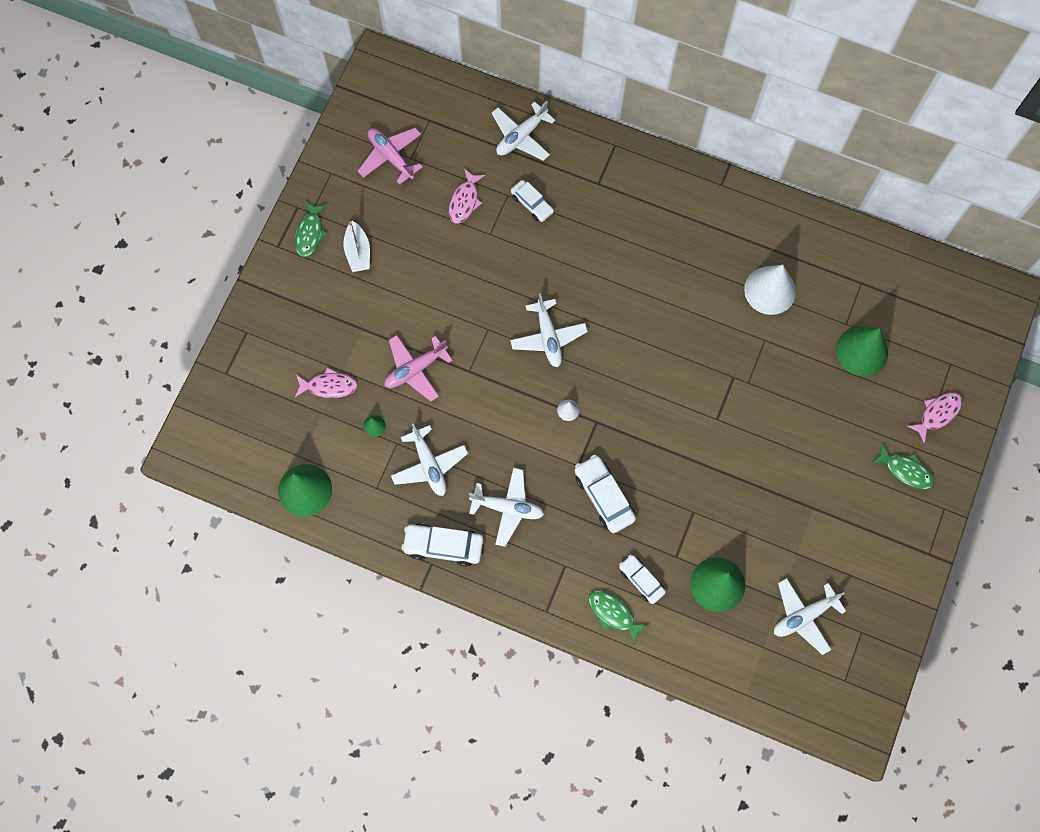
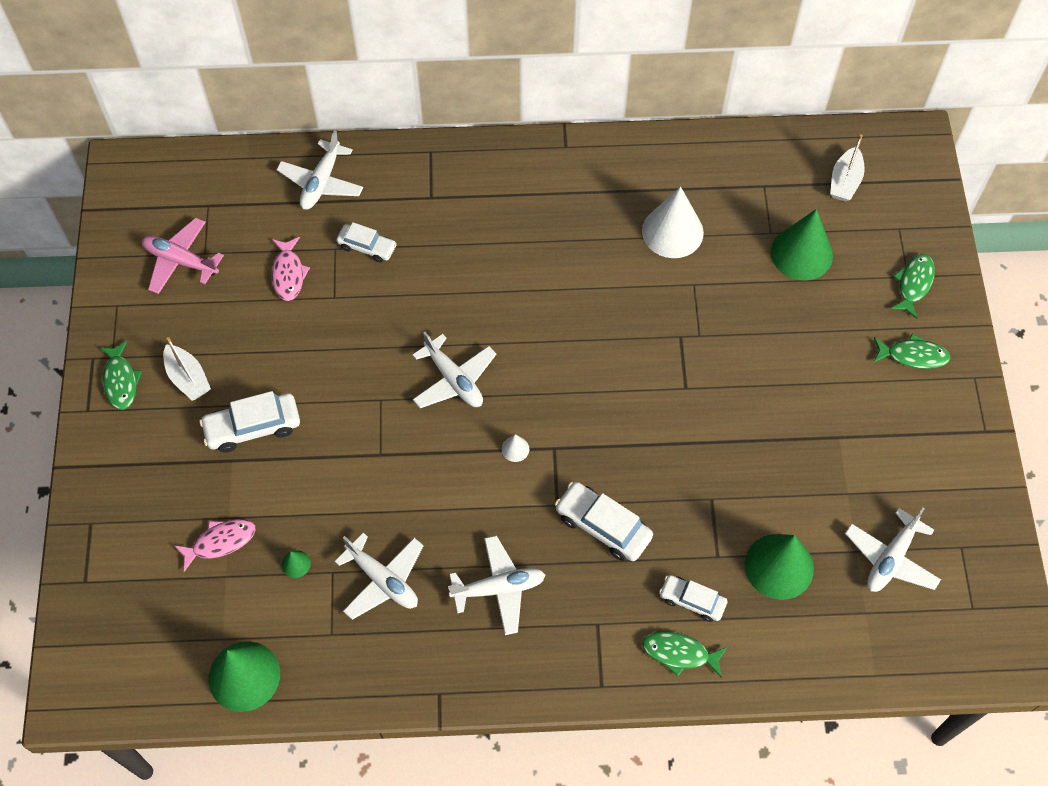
camera: 25 degrees left, 10 degrees down
pink plane [384,335,453,401] -> none
white car [401,523,484,567] -> white car moved to [200,391,300,453]
pink fish [908,392,962,443] -> green fish [890,254,935,319]
none -> white boat [830,134,865,201]

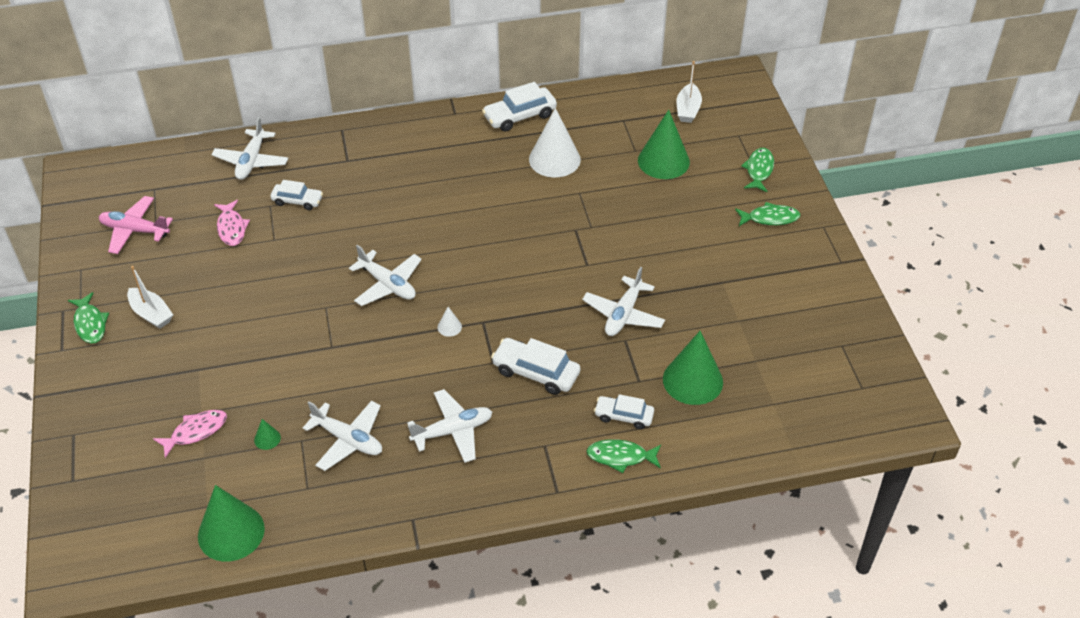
camera: 10 degrees left, 15 degrees down
white car [200,391,300,453] -> white car moved to [482,82,557,132]
white plane [845,508,941,592] -> white plane moved to [582,267,665,336]

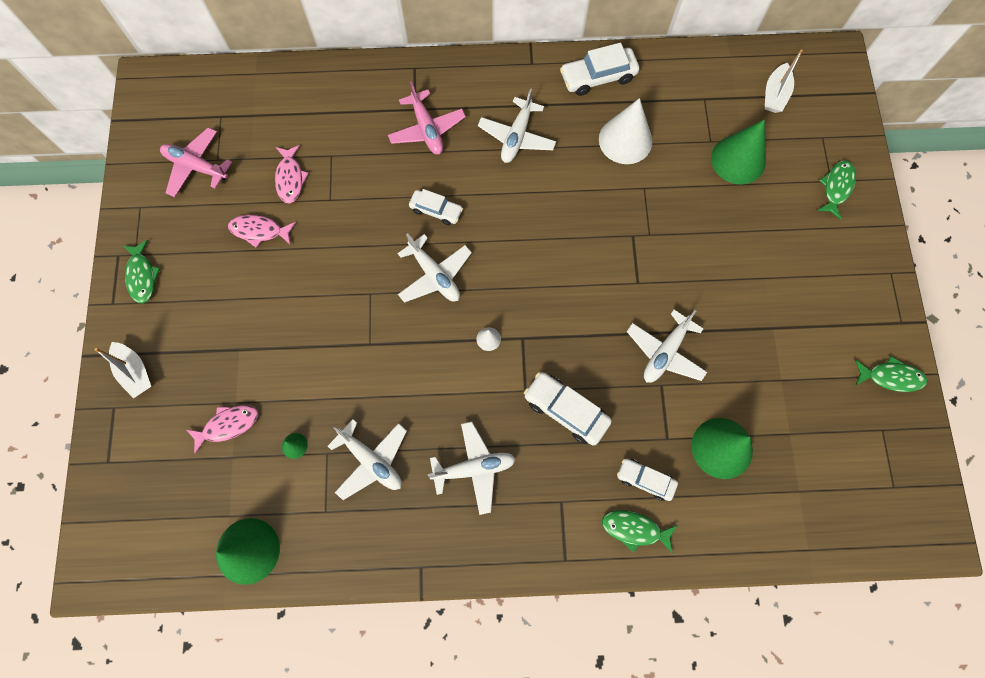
camera: 10 degrees right, 25 degrees up
white boat [127,266,173,329] -> white boat moved to [94,342,152,398]
white plane [211,117,288,180] -> white plane moved to [478,88,556,163]
white car [270,180,323,210] -> white car moved to [409,189,463,225]
green fish [735,202,801,226] -> green fish moved to [855,356,928,392]
none -> pink fish [228,215,296,248]
none -> pink plane [388,81,466,155]

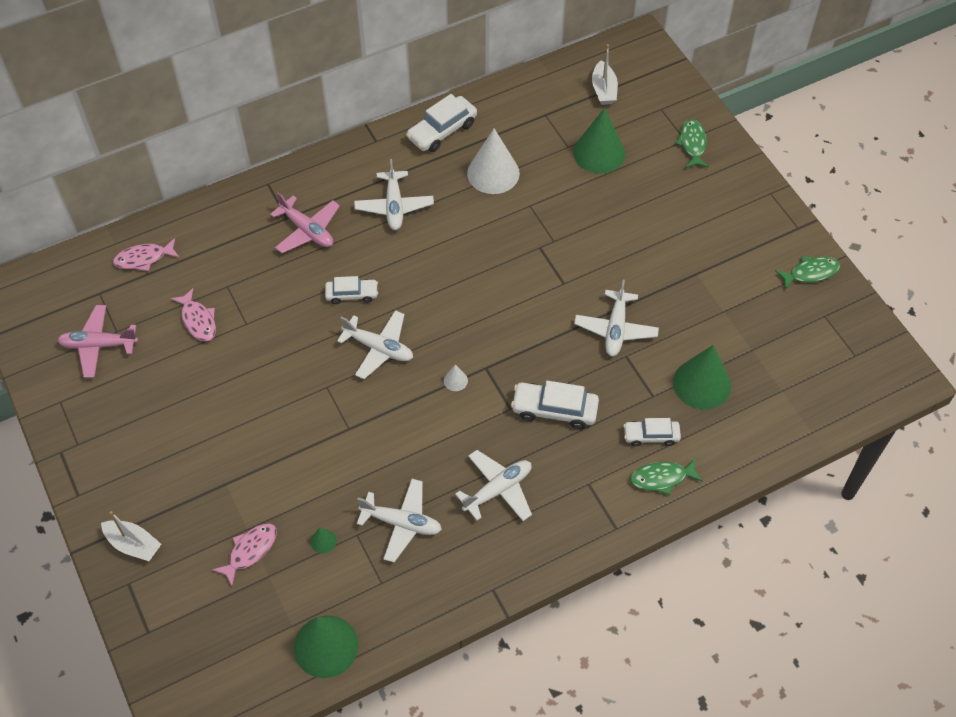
camera: 25 degrees left, 15 degrees down
green fish [123,240,160,303] -> none
pink fish [228,215,296,248] -> pink fish moved to [113,238,180,271]

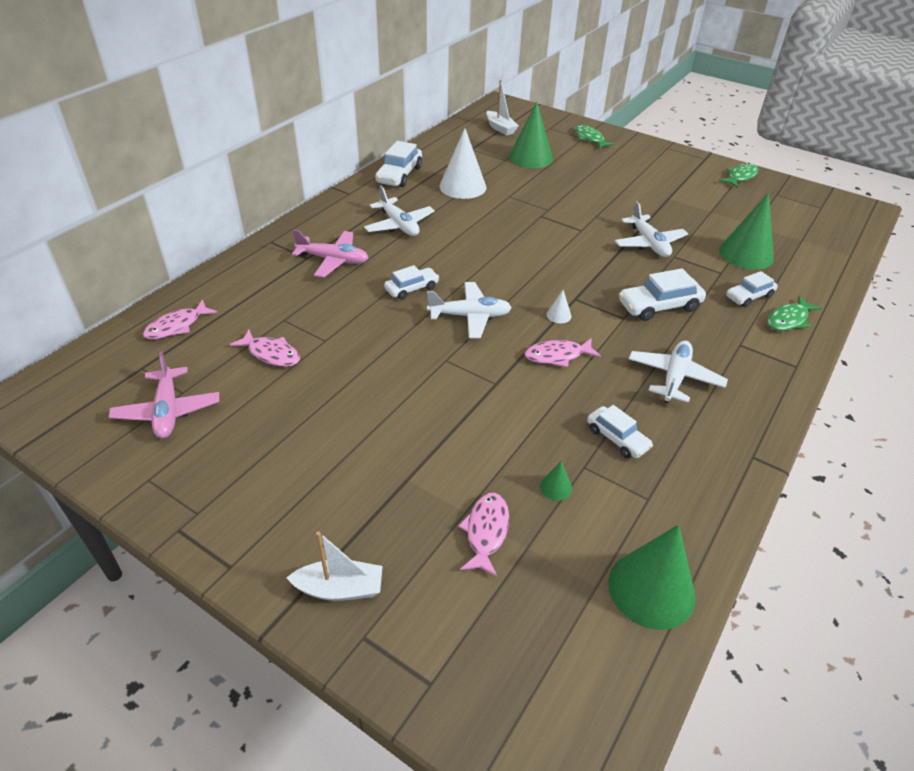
camera: 30 degrees left, 15 degrees down
pink plane [57,305,138,378] -> pink plane turned 75 degrees counterclockwise [109,352,219,439]
white plane [357,479,442,562] -> white car [587,405,653,458]
none -> pink fish [525,339,601,368]

